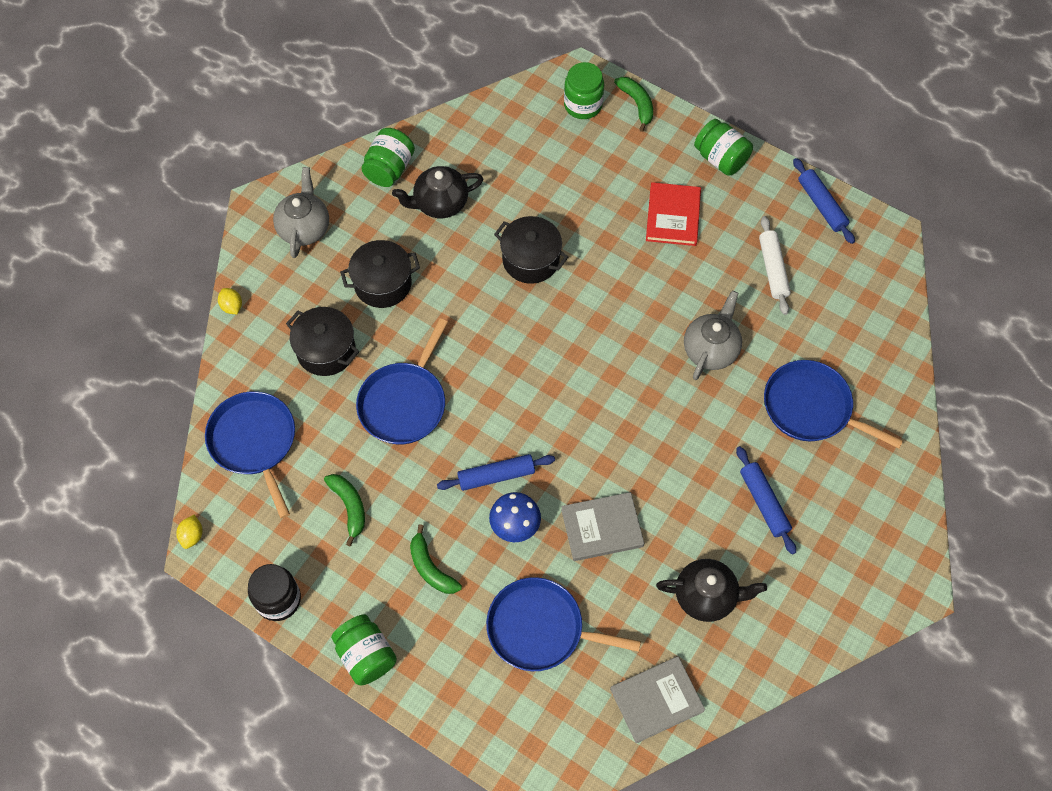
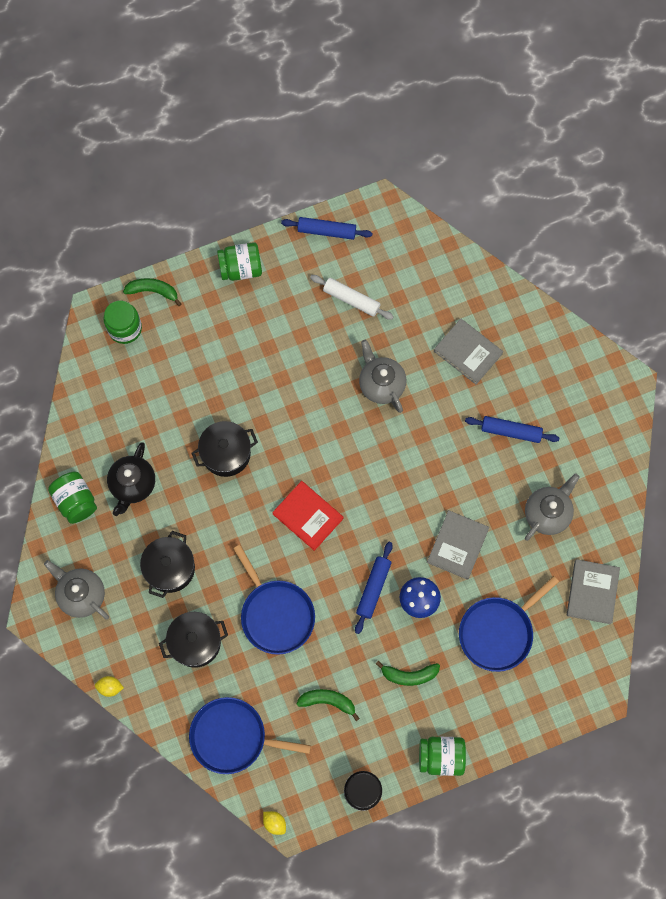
camera: 55 degrees left, 10 degrees up
red book [646,182,701,246] -> red book moved to [272,481,343,551]
black teapot [656,559,767,622] -> grey teapot [525,473,580,541]
blue pan [764,360,903,448] -> grey book [434,318,503,385]

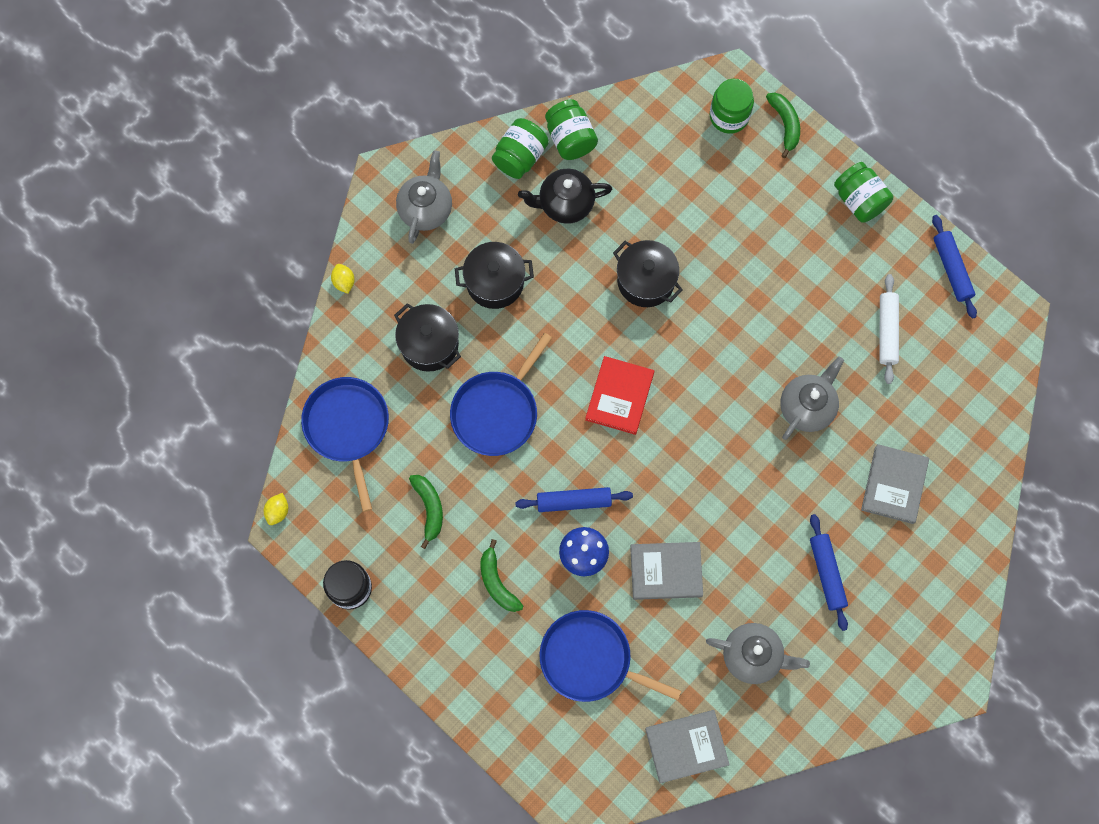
camera: 65 degrees right, 0 degrees up
green jar [419,737,466,776] -> green jar moved to [545,99,598,160]

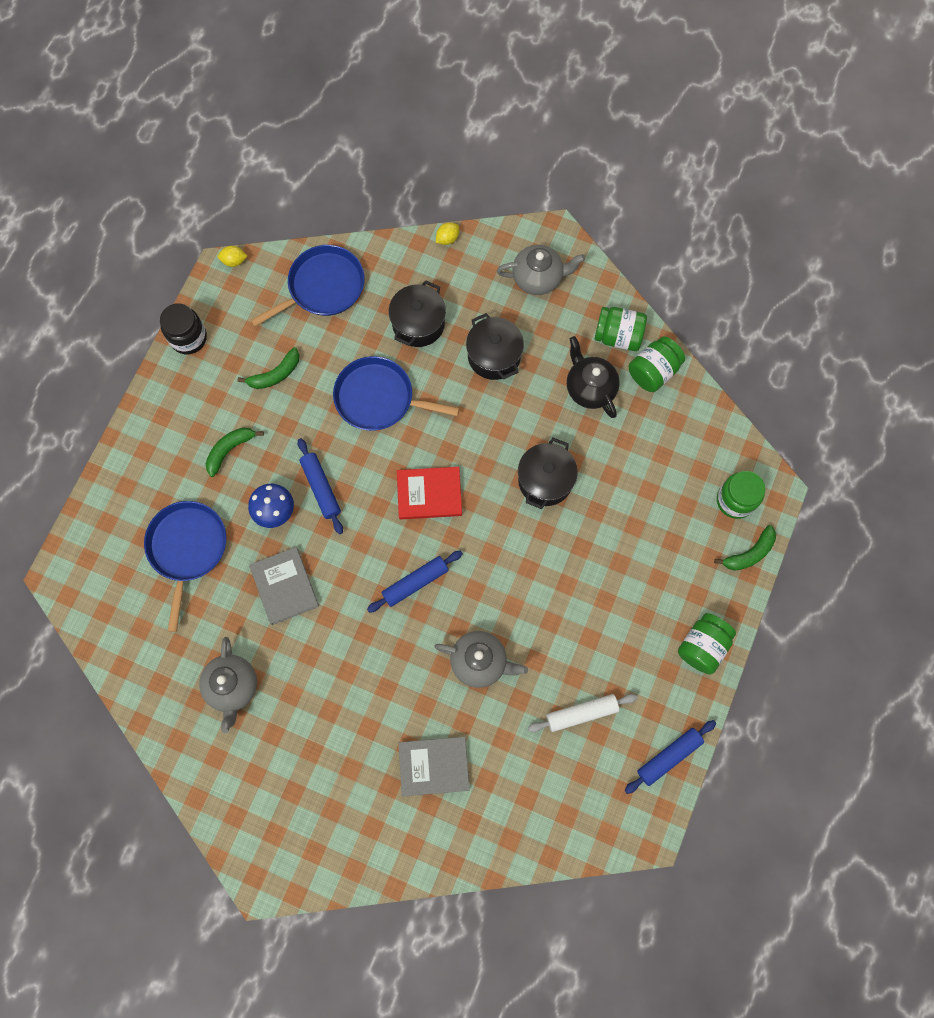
camera: 70 degrees right, 0 degrees up
grey book [645,710,730,783] -> none
blue rolling pin [810,514,848,631] -> blue rolling pin moved to [367,551,462,613]

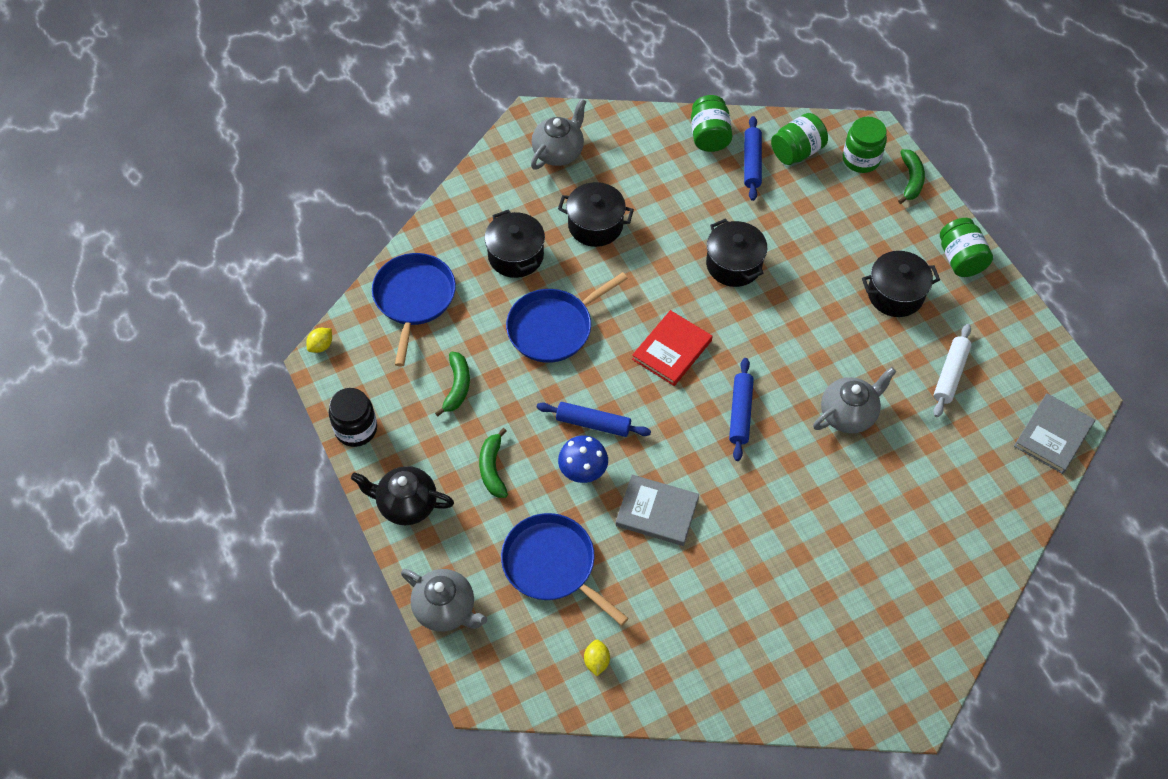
camera: 50 degrees left, 15 degrees down
grey teapot [199,637,257,733] -> grey teapot moved to [401,569,487,632]
grey book [398,737,470,796] -> grey book moved to [1014,393,1095,474]
yellow lemon [436,223,459,245] -> yellow lemon moved to [584,640,610,676]
black teapot [567,336,620,418] -> black teapot moved to [351,466,454,525]
green jar [595,307,647,351] -> green jar moved to [771,113,828,165]
blue rolling pin [625,720,716,794] -> blue rolling pin moved to [744,116,762,201]
none -> black pot [862,251,940,317]

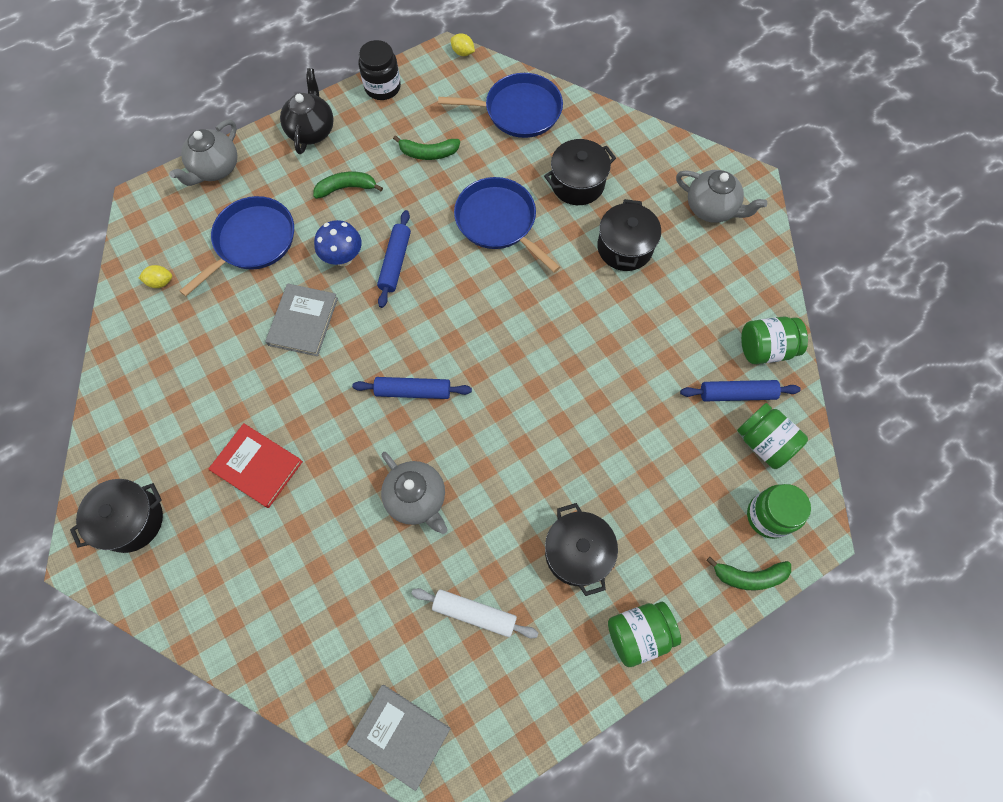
camera: 85 degrees right, 10 degrees up
red book [632,310,712,386] -> red book moved to [208,423,303,508]
black pot [706,219,767,287] -> black pot moved to [70,479,163,553]

